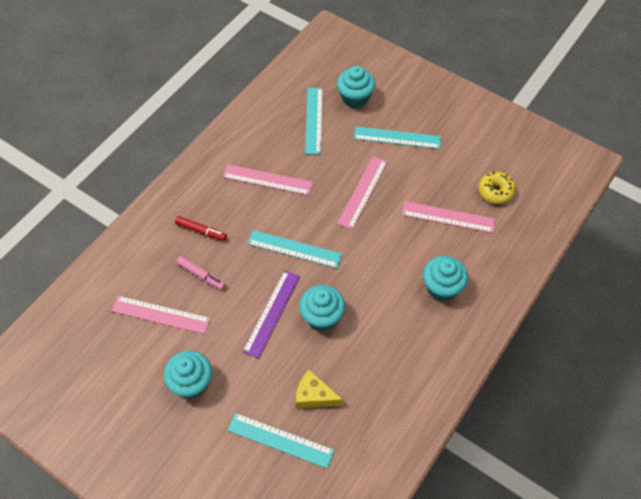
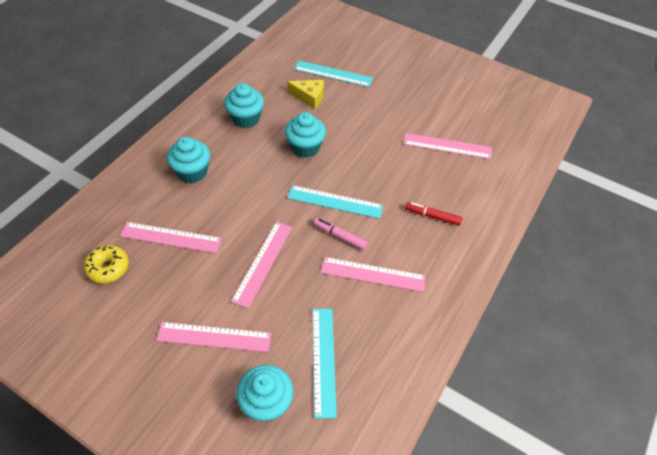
camera: 175 degrees right, 5 degrees down
turquoise cupcake [164,351,212,399] -> turquoise cupcake moved to [224,83,264,128]
pink marker [176,256,226,290] -> pink marker moved to [314,218,368,250]
purple ruler [242,270,300,359] -> none
turquoise ruler [354,126,441,149] -> pink ruler [156,322,272,352]

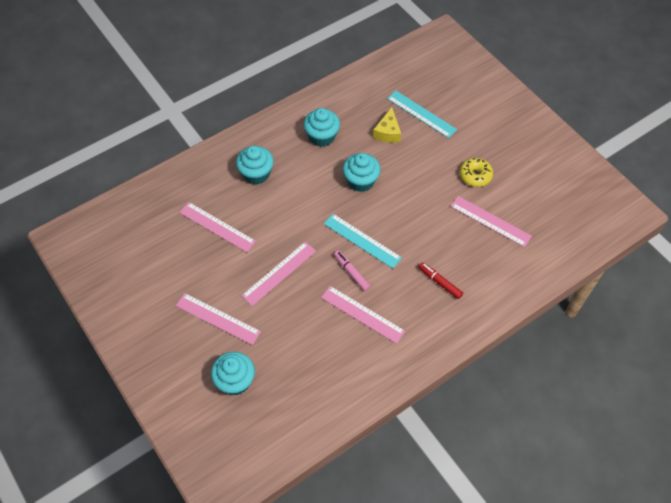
camera: 25 degrees right, 5 degrees up
yellow donut [84,245,129,284] -> yellow donut moved to [460,158,493,187]
yellow cheese [287,80,324,109] -> yellow cheese turned 60 degrees clockwise [373,107,401,142]
turquoise ruler [313,309,337,419] -> none

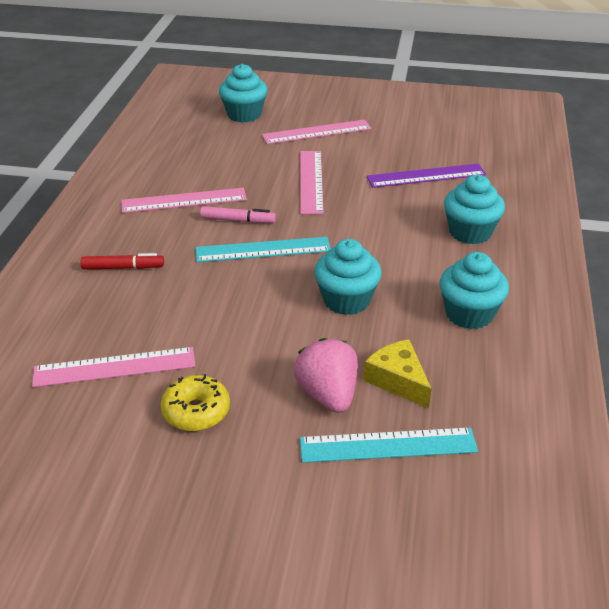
camera: 135 degrees right, 20 degrees down
pink ruler [179,202,256,252] -> purple ruler [367,164,486,188]
none -> pink strawberry [294,338,358,413]

